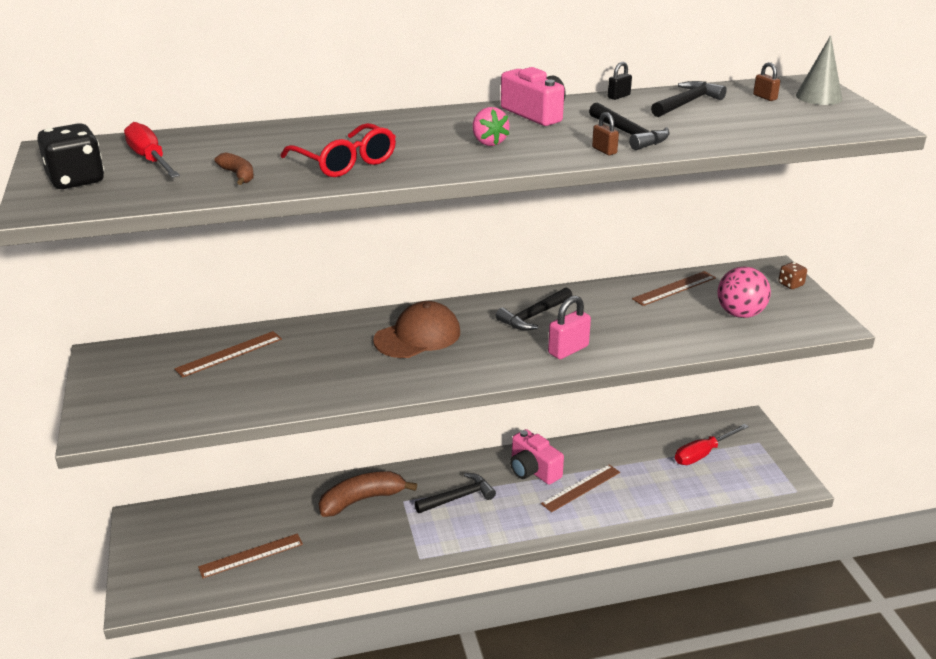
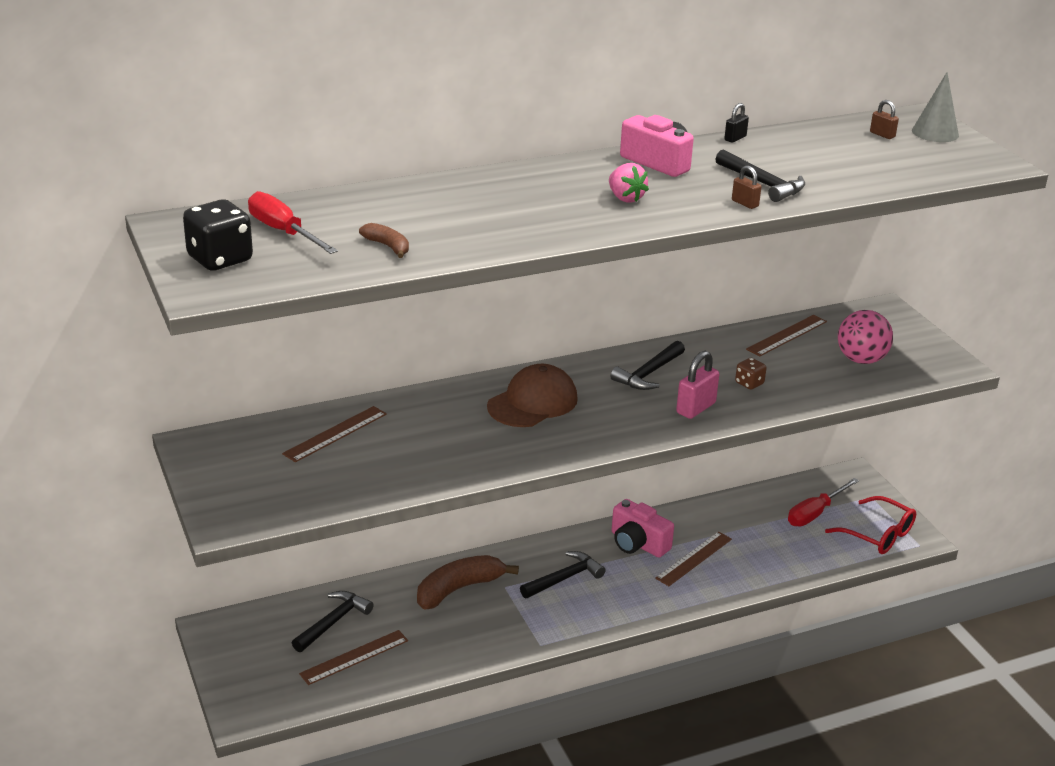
camera: 10 degrees left, 0 degrees up
red glasses [280,123,396,177] -> red glasses moved to [825,496,916,554]
black hammer [651,81,727,117] -> black hammer moved to [292,591,374,652]
brown dice [778,262,807,289] -> brown dice moved to [735,358,766,390]

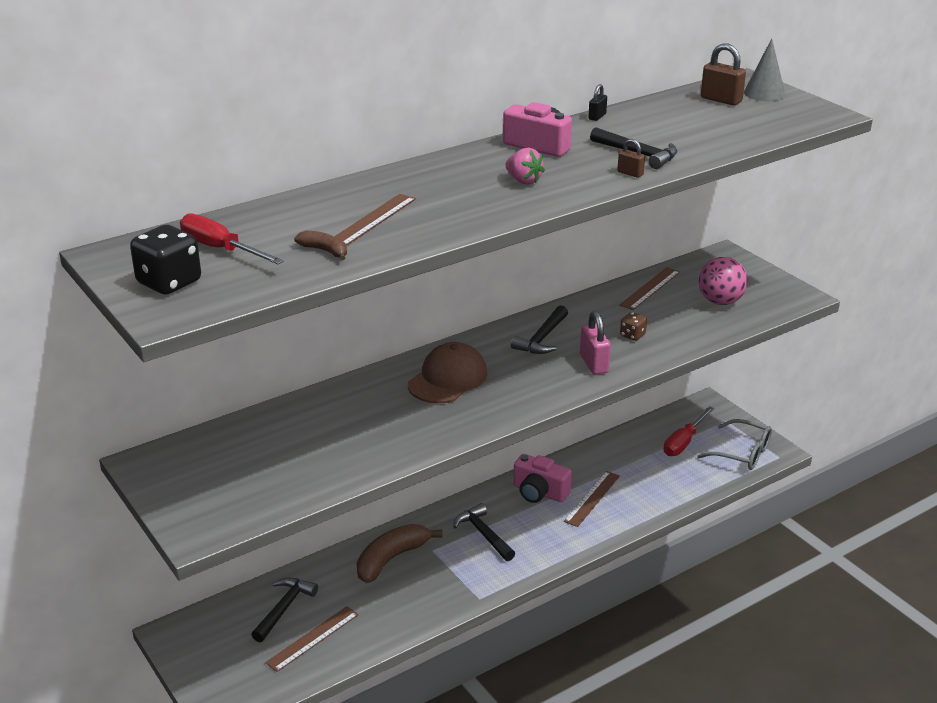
camera: 10 degrees left, 0 degrees up
brown ruler [282,406,387,462] -> brown ruler moved to [334,194,416,245]
black hammer [520,551,606,598] -> black hammer turned 75 degrees counterclockwise [453,503,515,561]
pink padlock [676,351,719,419] -> pink padlock turned 45 degrees counterclockwise [580,311,611,375]
red glasses [825,496,916,554] -> grey glasses [697,419,772,470]
brown padlock [870,100,899,139] -> brown padlock [701,43,746,105], size x1.77

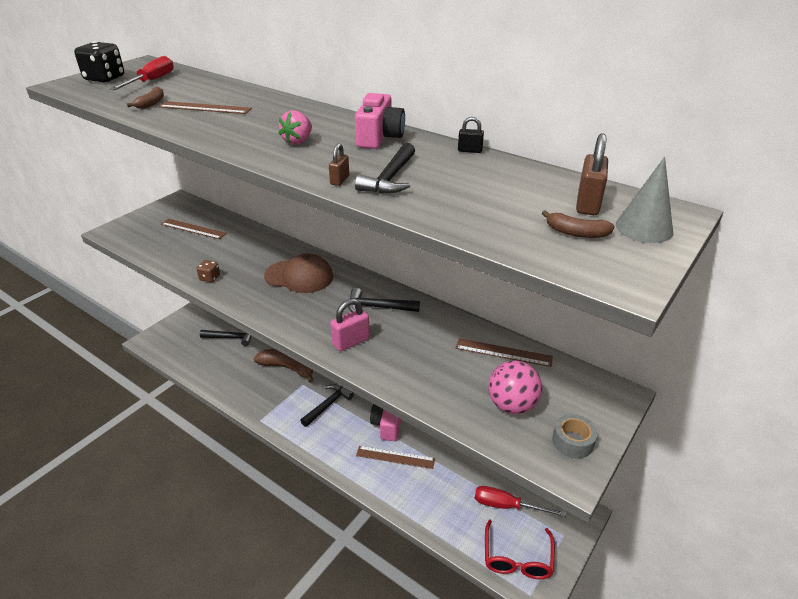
camera: 70 degrees right, 5 degrees up
brown ruler [265,606,359,672] -> brown ruler moved to [161,219,227,239]
brown dice [620,312,647,341] -> brown dice moved to [196,260,220,282]
grey glasses [697,419,772,470] -> red glasses [485,519,555,579]
none -> brown banana [542,210,615,238]
none -> grey tape [552,414,598,458]

